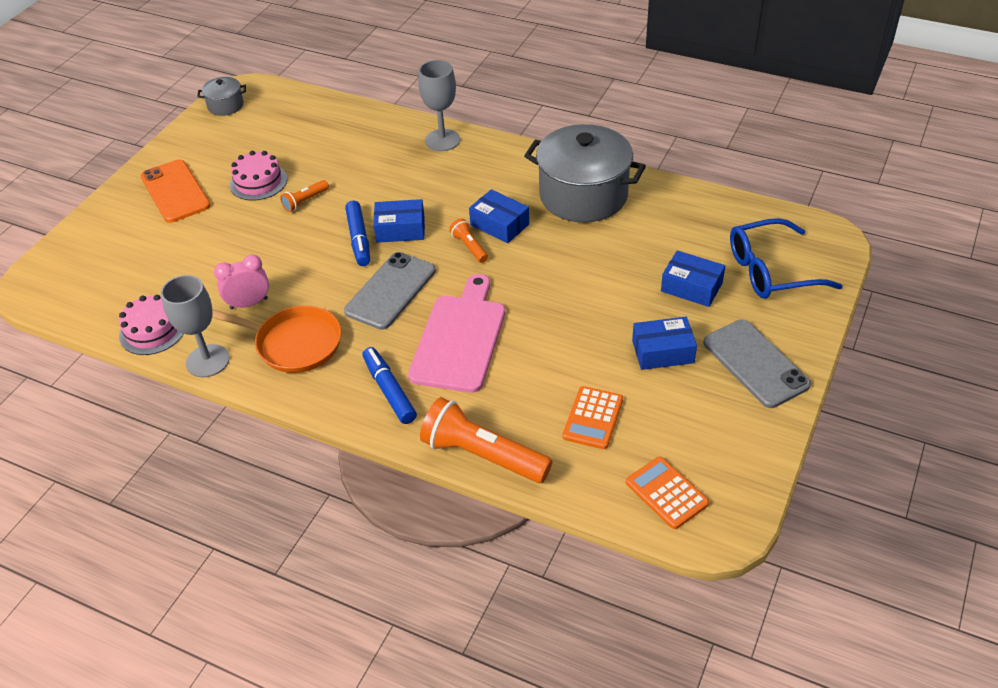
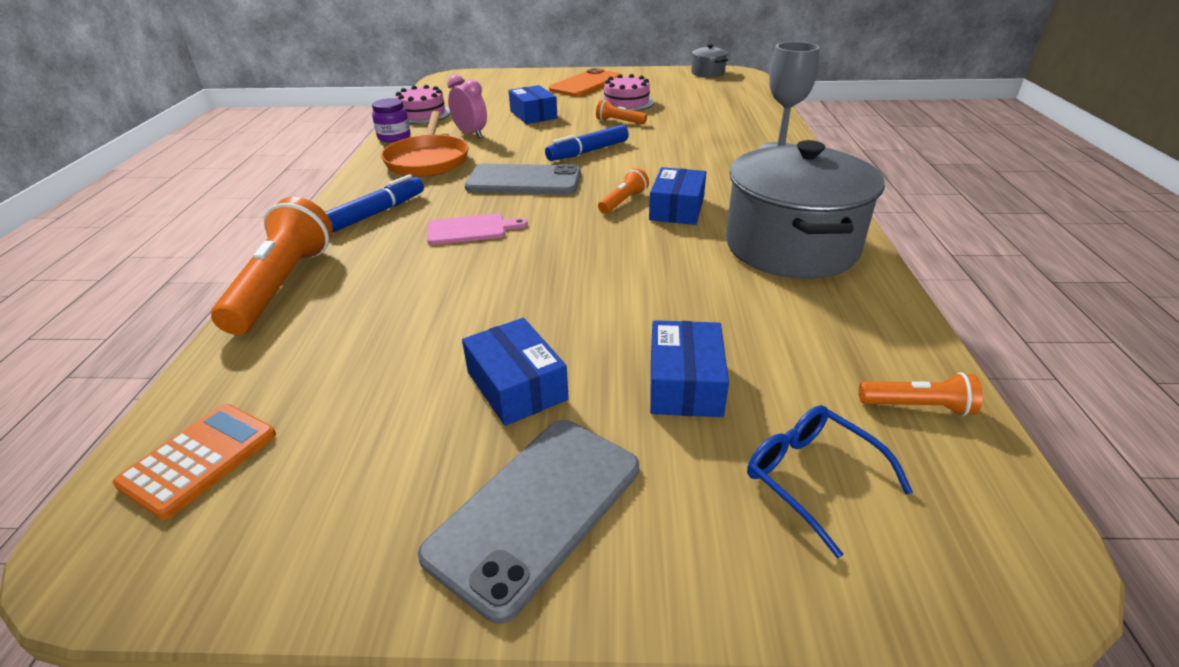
camera: 65 degrees right, 10 degrees down
grey goblet [161,275,230,378] -> purple jar [372,98,411,142]
blue box [373,199,425,243] -> blue box moved to [508,85,557,124]
pink cutting board [408,274,505,393] -> pink cutting board [427,214,528,245], size x0.52
orange calculator [563,386,623,449] -> none
blue glasses [730,218,843,299] -> blue glasses [747,405,913,558], size x0.61
none -> orange flashlight [859,372,983,416]

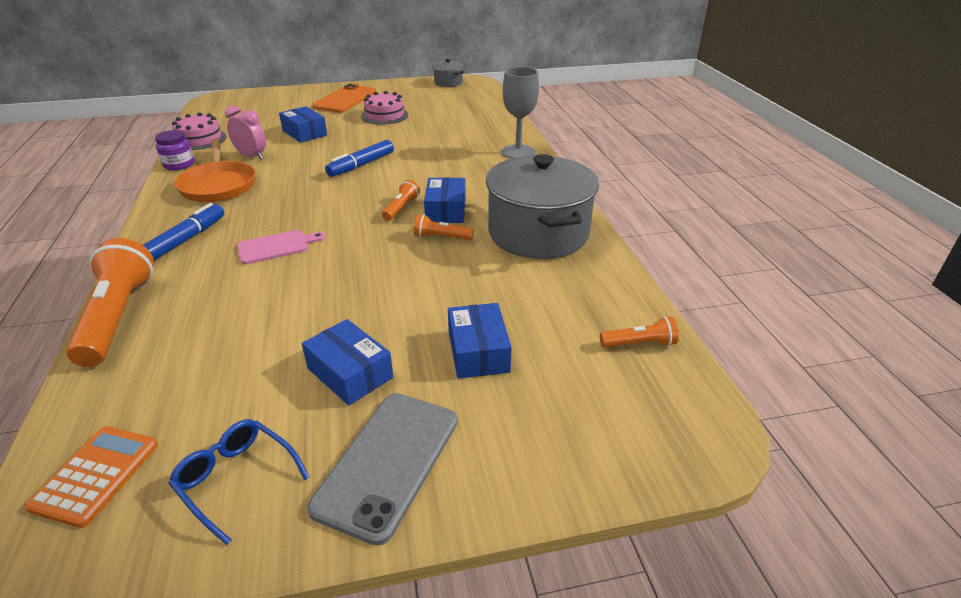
camera: 15 degrees left, 0 degrees up
grey phone [465,163,581,194] -> none
orange flashlight [596,100,647,124] -> orange flashlight moved to [414,214,474,240]
blue glasses [747,405,913,558] -> blue glasses moved to [168,419,310,545]

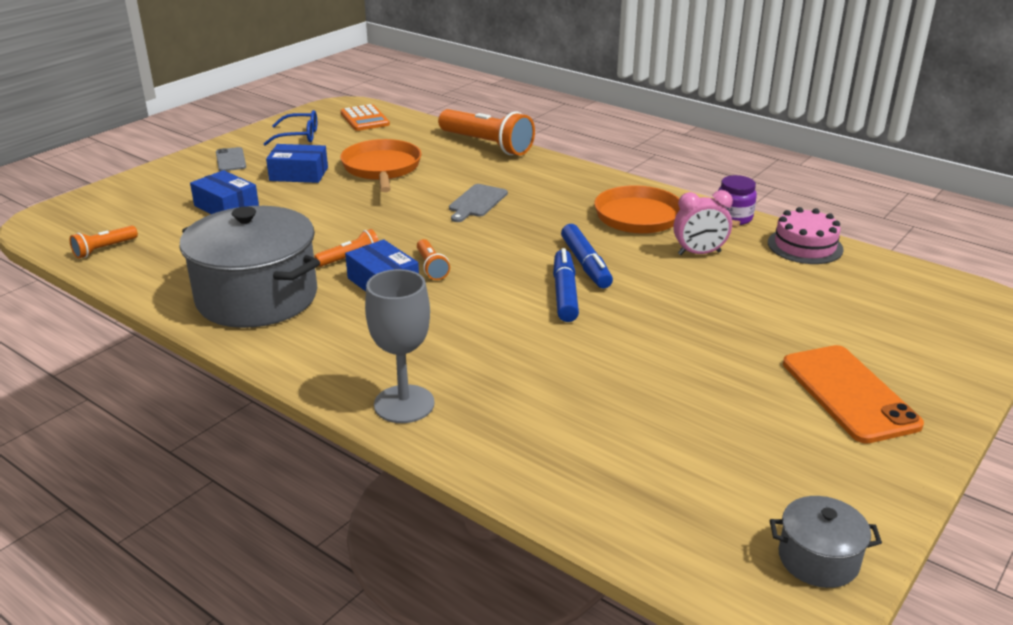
camera: 140 degrees right, 5 degrees down
blue marker [143,203,224,260] -> blue marker moved to [561,224,613,288]
pink cutting board [237,230,325,264] -> grey cutting board [449,184,508,222]
blue box [279,106,327,143] -> none
grey phone [307,393,457,546] -> grey phone [216,147,246,171], size x0.53
pink cake [361,91,408,125] -> none
none -> orange pan [340,139,421,192]

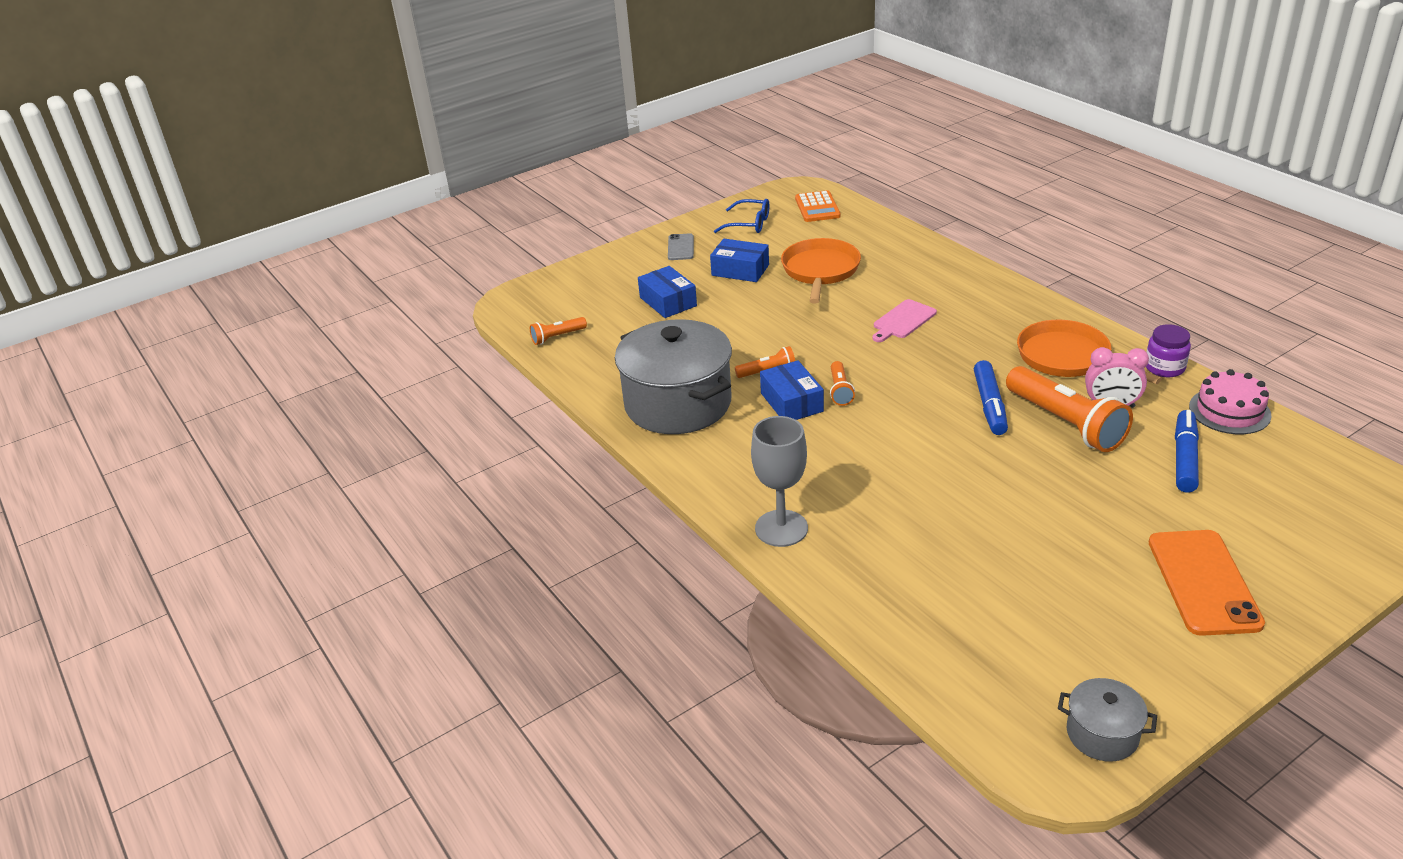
camera: 20 degrees right, 5 degrees up
orange flashlight [438,109,535,155] -> orange flashlight moved to [1006,366,1133,452]
grey cutting board [449,184,508,222] -> pink cutting board [873,299,937,342]
blue marker [553,248,579,322] -> blue marker moved to [1175,410,1199,493]

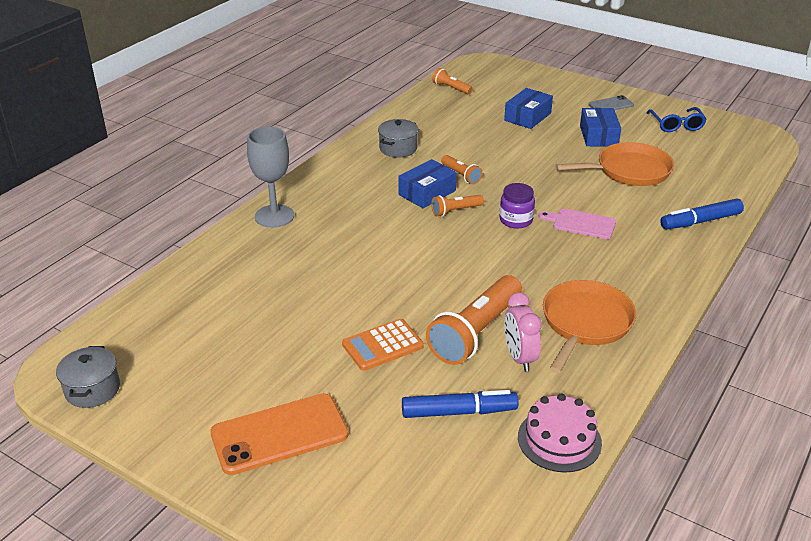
camera: 65 degrees right, 0 degrees up
grey pot [615,319,732,434] -> grey pot [378,119,419,157], size x0.46
orange calculator [795,190,841,222] -> orange calculator moved to [342,319,424,371]
blue marker [974,360,1008,435] -> blue marker moved to [660,199,744,229]
purple jar [1146,324,1191,377] -> purple jar moved to [500,183,535,229]

